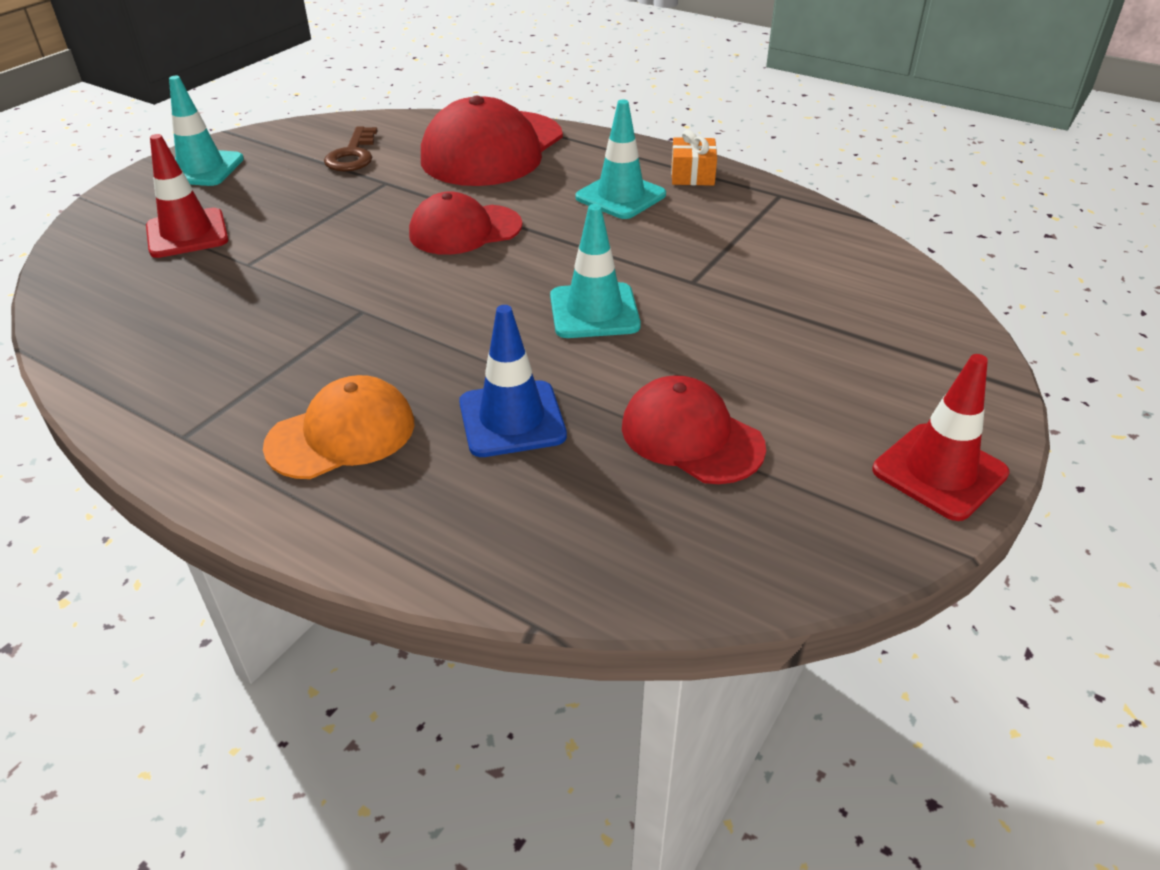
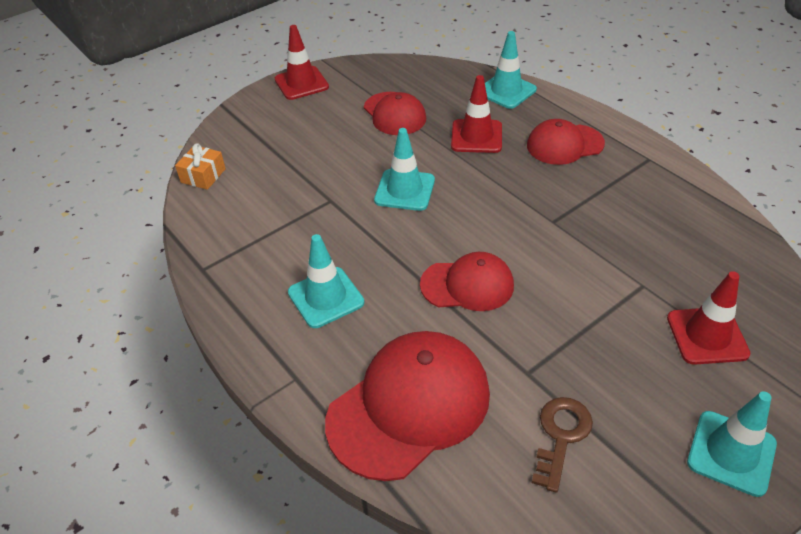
camera: 160 degrees left, 5 degrees up
orange cap [263,375,414,479] -> red cap [527,119,605,165]
blue traffic cone [459,305,567,457] -> red traffic cone [451,75,502,153]
orange gift [671,130,717,186] -> orange gift moved to [175,143,226,190]
none -> turquoise traffic cone [485,31,537,109]

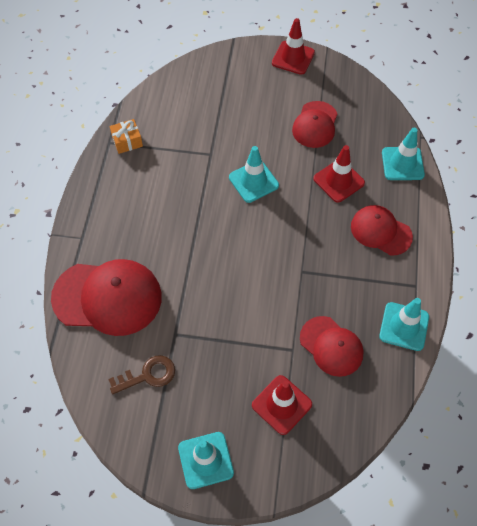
camera: 45 degrees right, 15 degrees up
orange gift [175,143,226,190] -> orange gift moved to [110,119,143,154]
turquoise traffic cone [288,234,364,328] -> turquoise traffic cone moved to [379,298,429,351]
red cap [420,252,514,311] -> red cap moved to [300,316,364,377]

